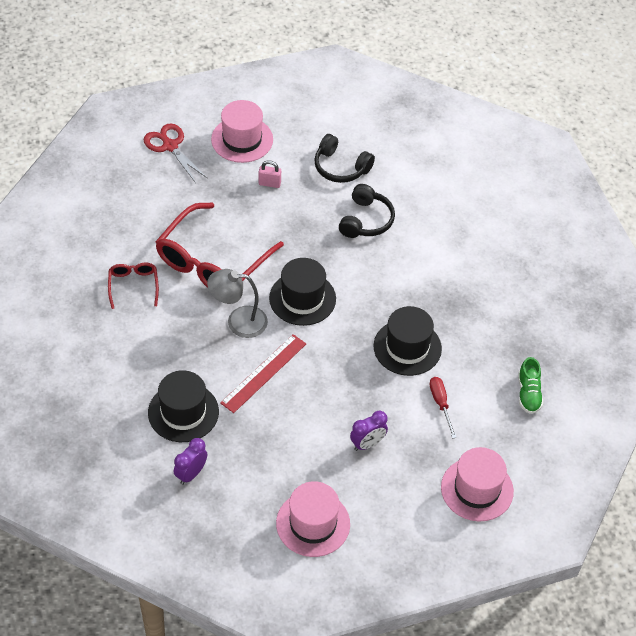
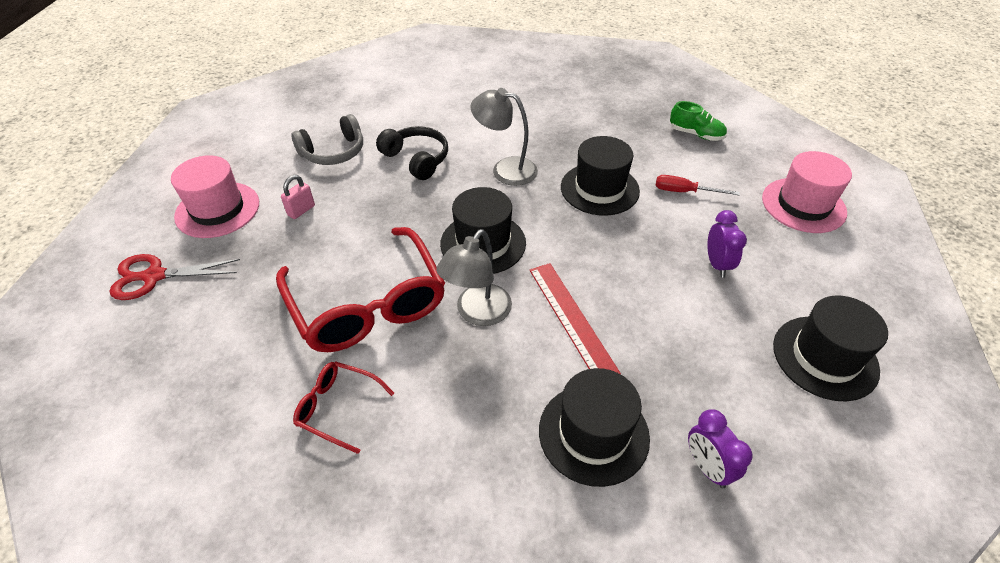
camera: 60 degrees left, 5 degrees down
pink hat [276,481,350,557] -> black hat [773,295,888,401]
black headphones [314,134,375,183] -> grey headphones [291,114,363,165]
none -> grey lamp [470,88,538,186]

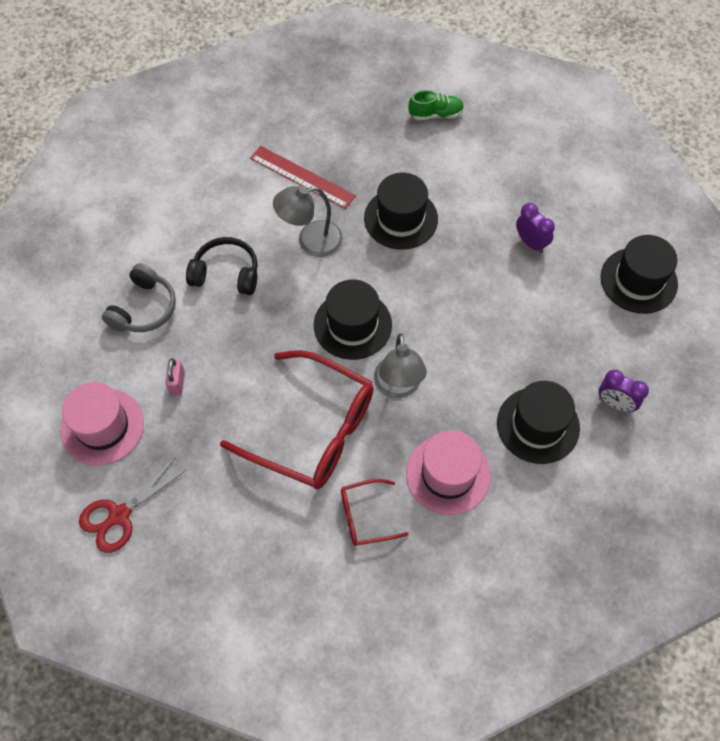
camera: 35 degrees left, 15 degrees up
red ruler [530,263,621,374] -> red ruler moved to [250,146,356,209]
red screwdriver [656,175,740,195] -> none
pink hat [762,151,852,233] -> pink hat moved to [406,430,491,515]

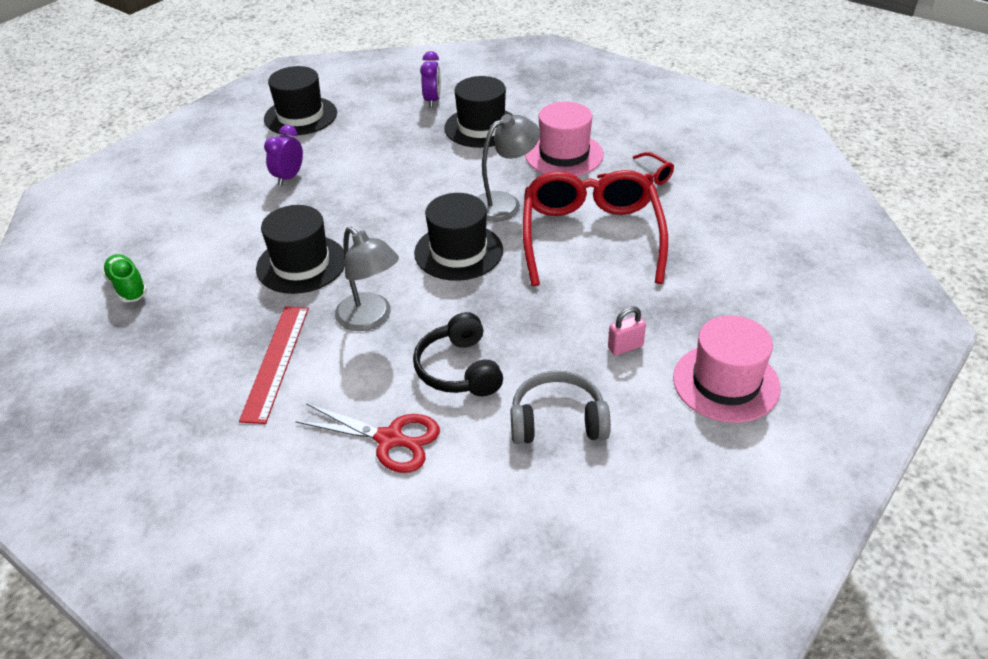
camera: 115 degrees left, 20 degrees down
red scissors [79,458,186,553] -> red scissors moved to [295,403,440,473]

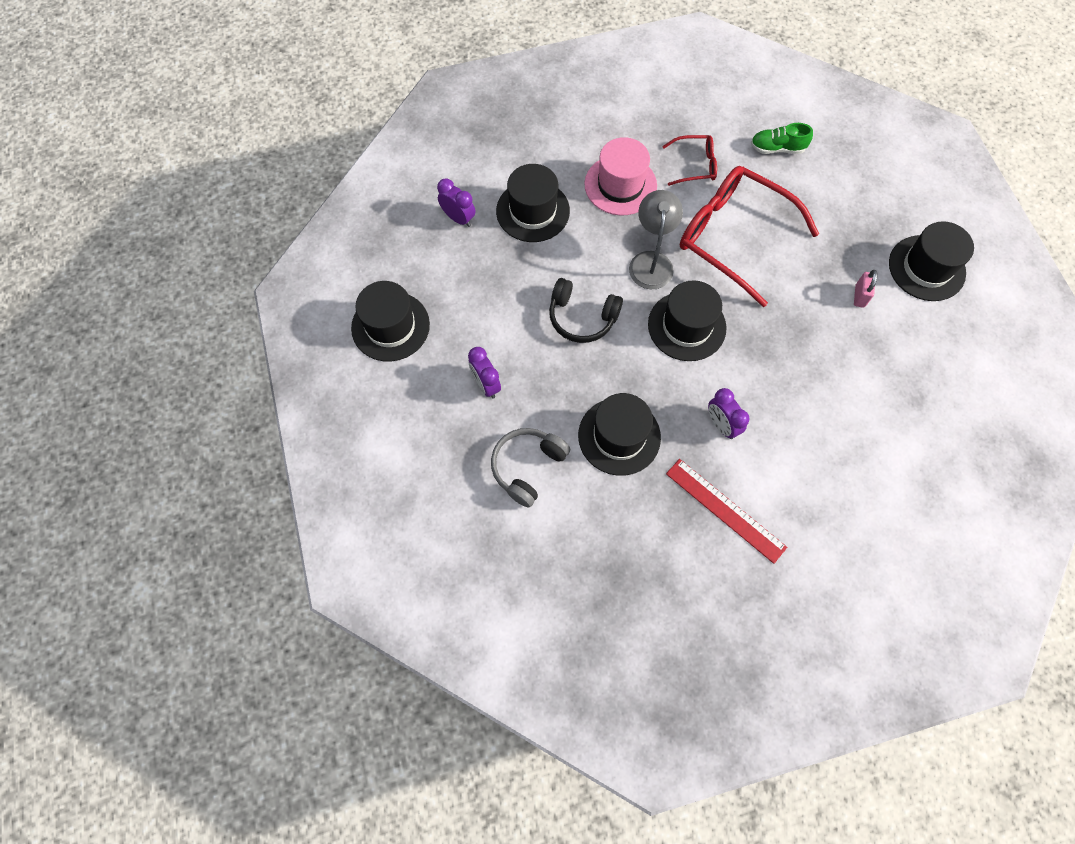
camera: 55 degrees left, 25 degrees up
green shoe [102,254,147,302] -> green shoe moved to [751,123,813,154]
red scissors [295,403,440,473] -> none
grey lamp [335,227,399,331] -> purple clock [708,388,750,439]
black headphones [413,312,503,396] -> black headphones moved to [549,278,623,343]
grey headphones [511,371,611,444] -> grey headphones moved to [491,428,570,508]
pink hat [673,315,781,423] -> black hat [889,221,974,301]

